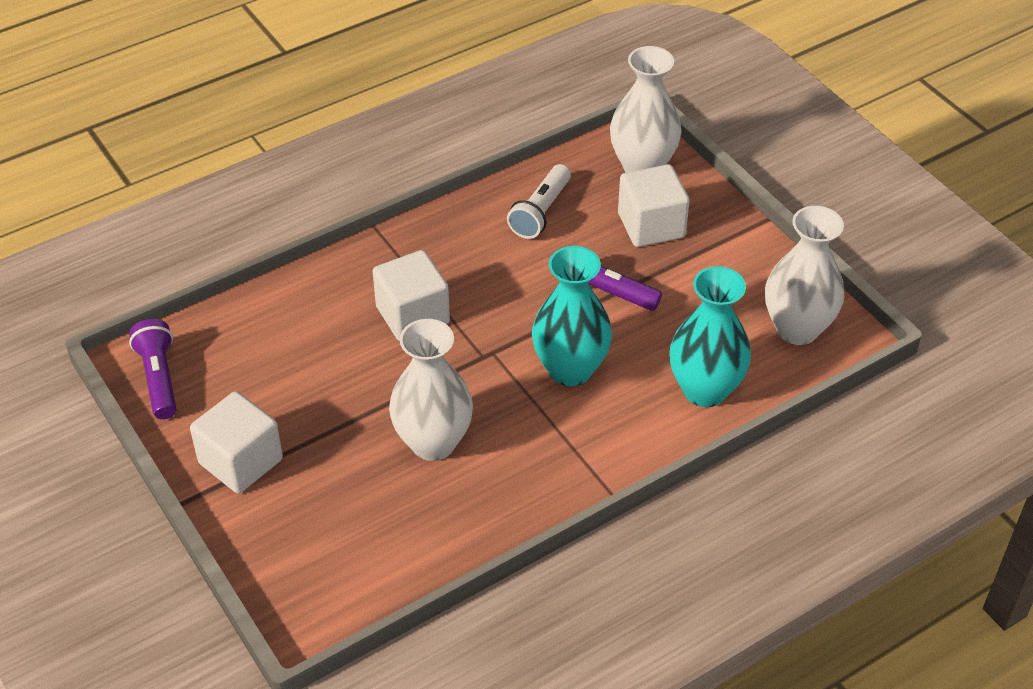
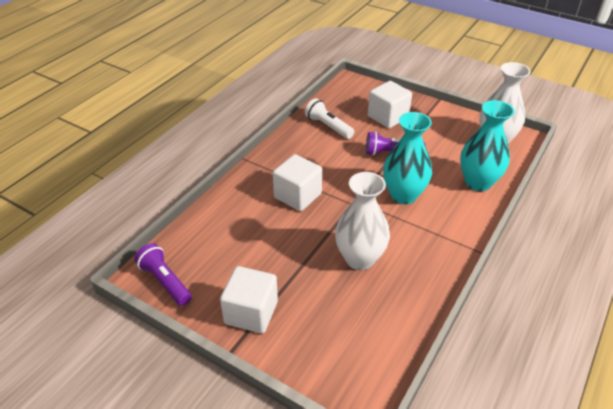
camera: 25 degrees left, 5 degrees down
white flashlight [507,164,571,239] -> white flashlight turned 135 degrees clockwise [305,98,354,139]
white vase [610,46,682,173] -> none

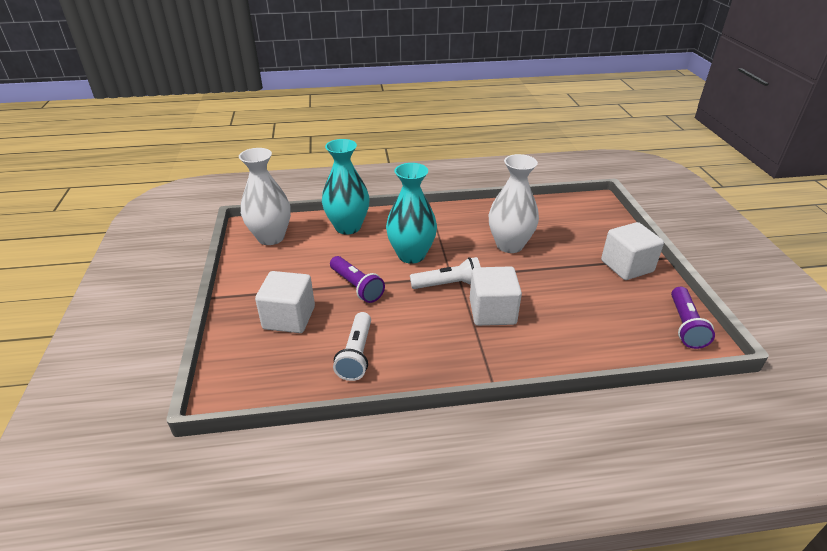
camera: 130 degrees left, 5 degrees down
none -> white flashlight [410,257,480,289]

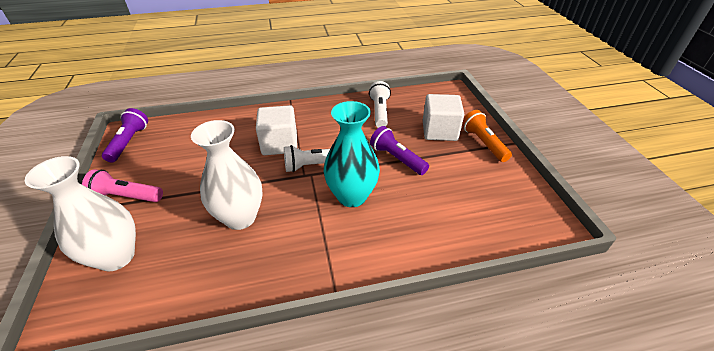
camera: 175 degrees right, 5 degrees up
white vase [239,148,291,245] -> white vase moved to [25,156,136,271]
turquoise vase [322,139,370,235] -> none
white cube [601,222,664,280] -> pink flashlight [82,169,163,202]
none -> orange flashlight [462,110,512,162]

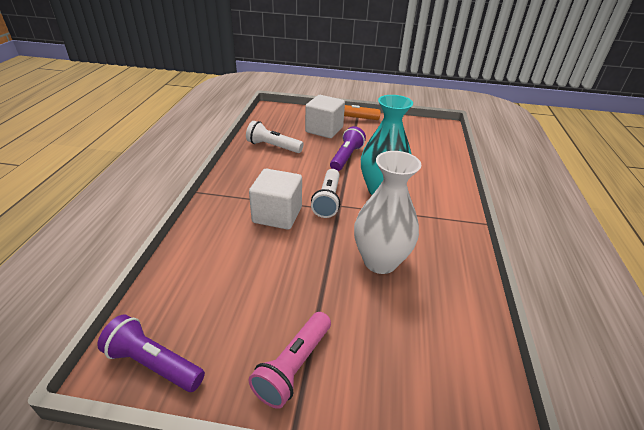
camera: 70 degrees left, 5 degrees down
white vase [25,156,136,271] -> none
purple flashlight [370,126,429,175] -> purple flashlight turned 135 degrees clockwise [330,126,366,171]

